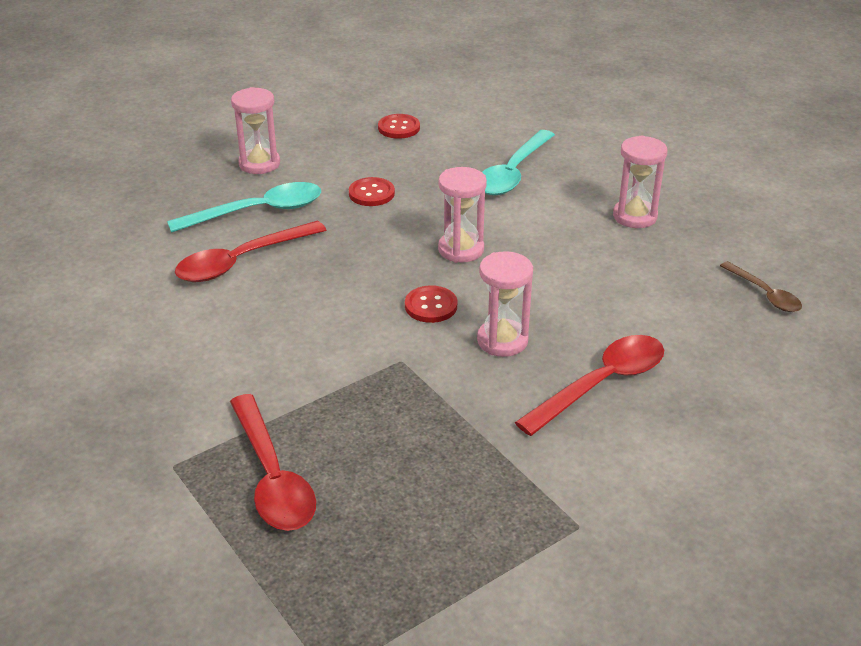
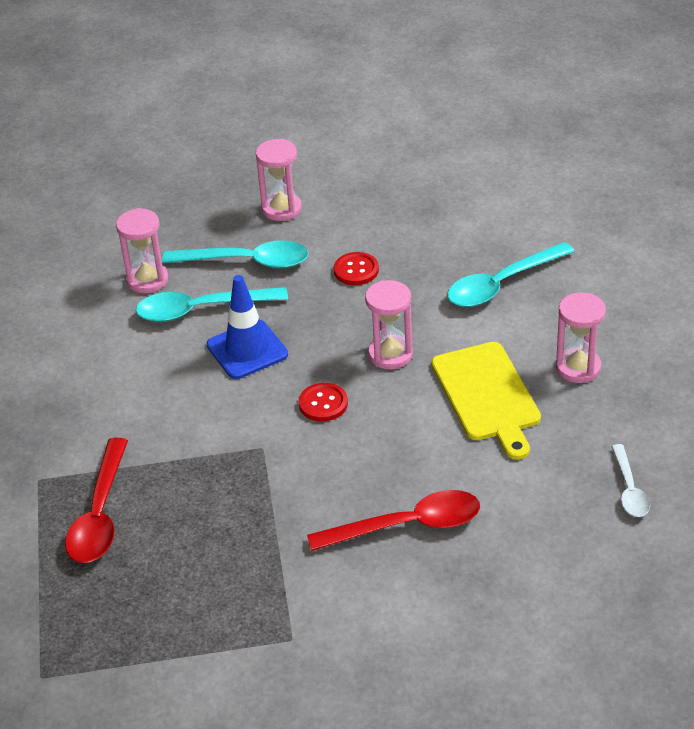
camera: 30 degrees right, 5 degrees up
red spoon [175,221,326,282] -> turquoise spoon [136,287,288,322]
red button [378,114,420,139] -> none
pink hourglass [477,251,533,357] -> pink hourglass moved to [116,208,168,293]
brown spoon [720,261,802,312] -> white spoon [611,444,650,517]
none -> blue traffic cone [207,275,288,379]
none -> yellow cutting board [431,342,541,460]

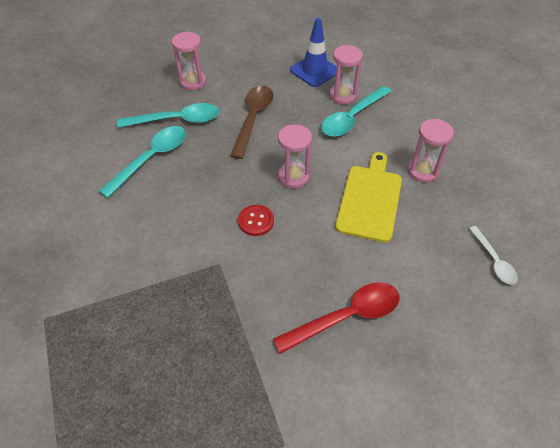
camera: 15 degrees left, 10 degrees up
red spoon [65,438,128,563] -> none
pink hourglass [116,208,168,293] -> pink hourglass moved to [329,45,363,105]
turquoise spoon [136,287,288,322] -> turquoise spoon turned 150 degrees clockwise [99,126,186,198]
blue traffic cone [207,275,288,379] -> blue traffic cone moved to [290,18,337,87]
red button [334,252,379,285] -> brown spoon [231,85,274,159]
yellow cutting board [431,342,541,460] -> yellow cutting board turned 135 degrees counterclockwise [335,152,402,243]

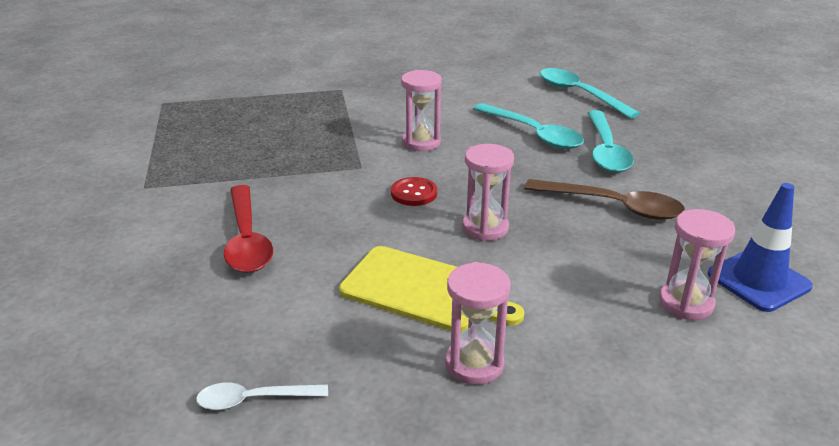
camera: 100 degrees right, 20 degrees down
pink hourglass [172,31,206,90] -> pink hourglass moved to [401,70,442,151]
turquoise spoon [321,86,391,137] -> turquoise spoon moved to [540,68,640,119]

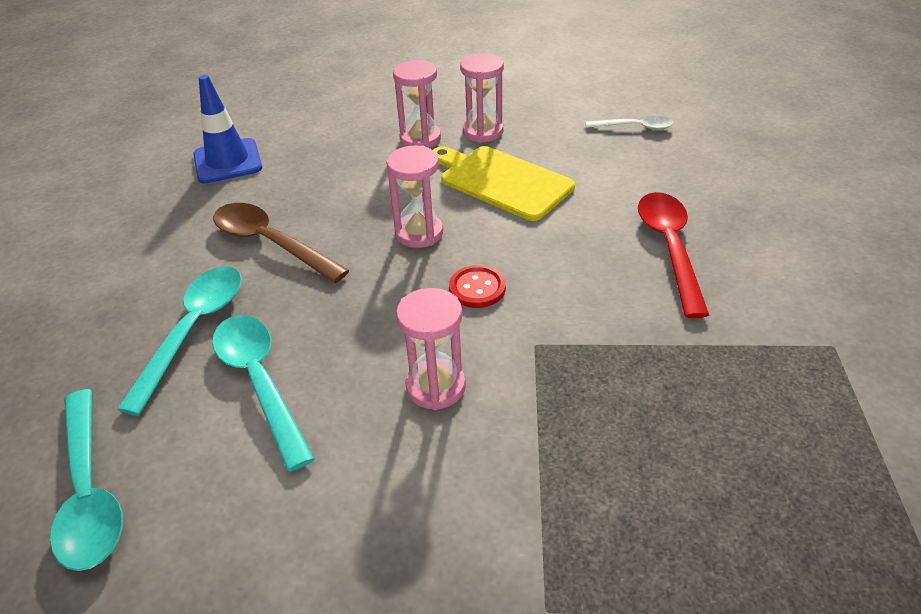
camera: 165 degrees left, 10 degrees up
pink hourglass [659,209,735,320] -> pink hourglass moved to [393,60,441,148]

